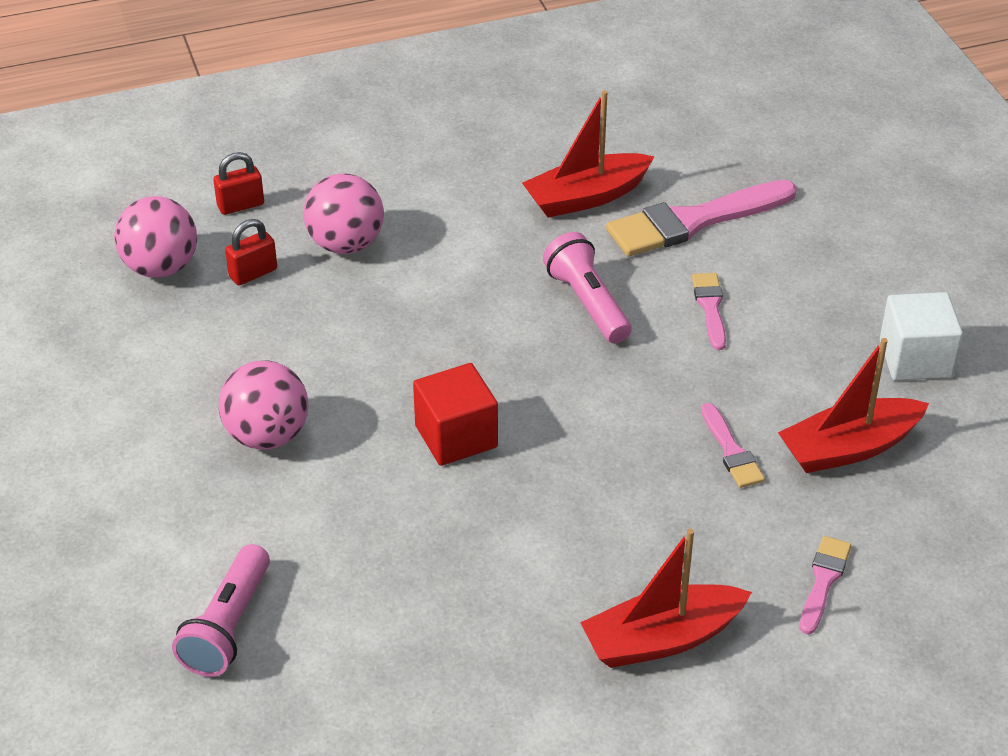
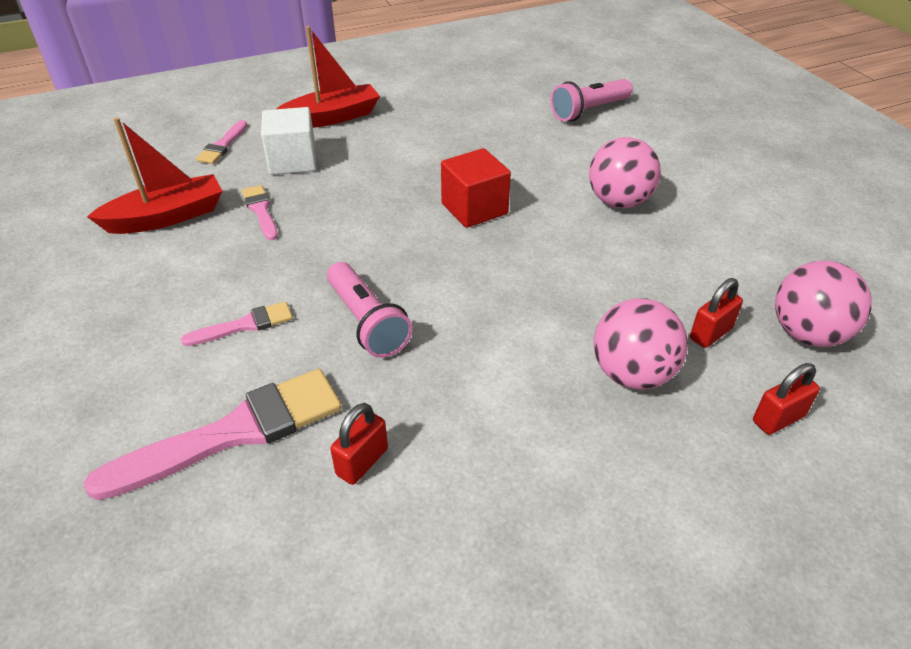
camera: 175 degrees right, 0 degrees up
pink flashlight [172,544,270,677] -> pink flashlight turned 135 degrees counterclockwise [551,79,633,121]
red boat [522,91,655,218] -> red padlock [330,403,388,485]
pink brush [692,273,726,350] -> pink brush turned 105 degrees counterclockwise [181,301,293,346]
white cube [880,292,963,381] -> white cube moved to [261,107,317,175]

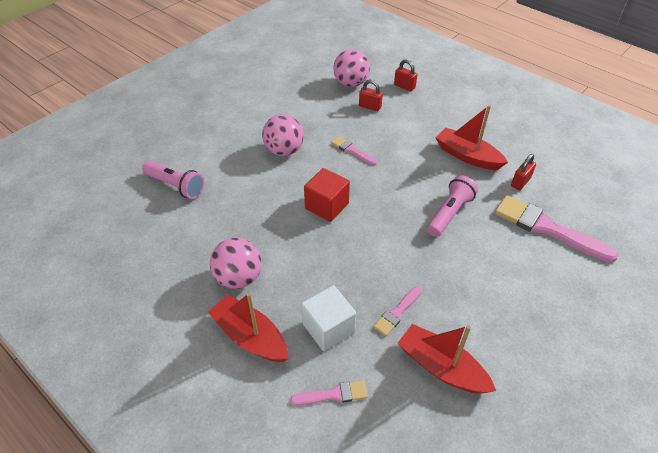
camera: 115 degrees left, 5 degrees up
pink brush [181,301,293,346] -> pink brush moved to [331,136,377,165]
red padlock [330,403,388,485] -> red padlock turned 60 degrees counterclockwise [511,154,536,190]
pink ball [594,298,688,390] -> pink ball moved to [210,238,262,289]
none -> red boat [436,105,508,170]

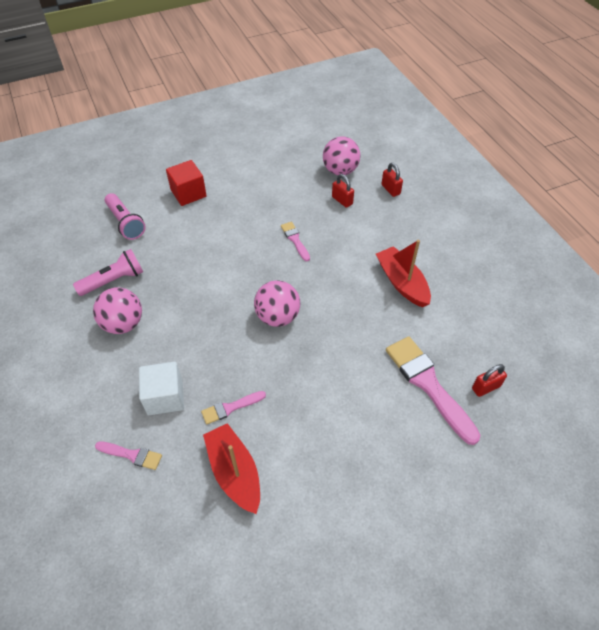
camera: 25 degrees right, 5 degrees up
red boat [208,293,289,362] -> none
pink ball [262,114,304,156] -> pink ball moved to [254,280,300,327]
red cube [304,168,350,222] -> red cube moved to [166,160,207,206]
pink flashlight [427,175,478,237] -> pink flashlight moved to [73,249,143,296]
red padlock [511,154,536,190] -> red padlock moved to [472,364,507,397]

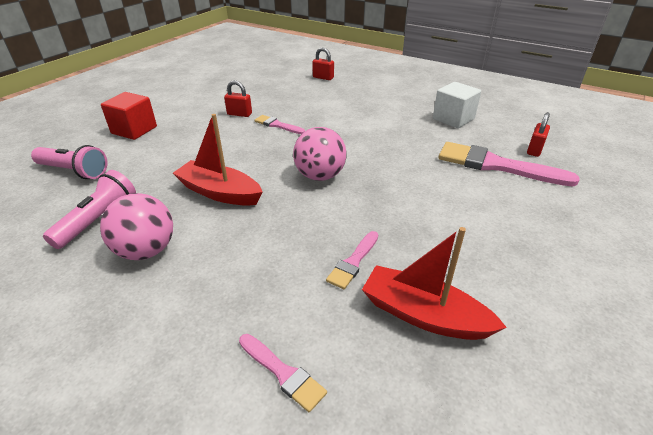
camera: 35 degrees left, 15 degrees down
pink brush [95,441,162,470] -> pink brush turned 60 degrees clockwise [239,334,327,412]
white cube [139,362,184,415] -> white cube moved to [433,82,481,128]
pink ball [323,136,360,175] -> none
red padlock [332,174,354,208] -> red padlock moved to [224,80,252,117]
red boat [376,240,431,307] -> red boat moved to [173,114,263,206]

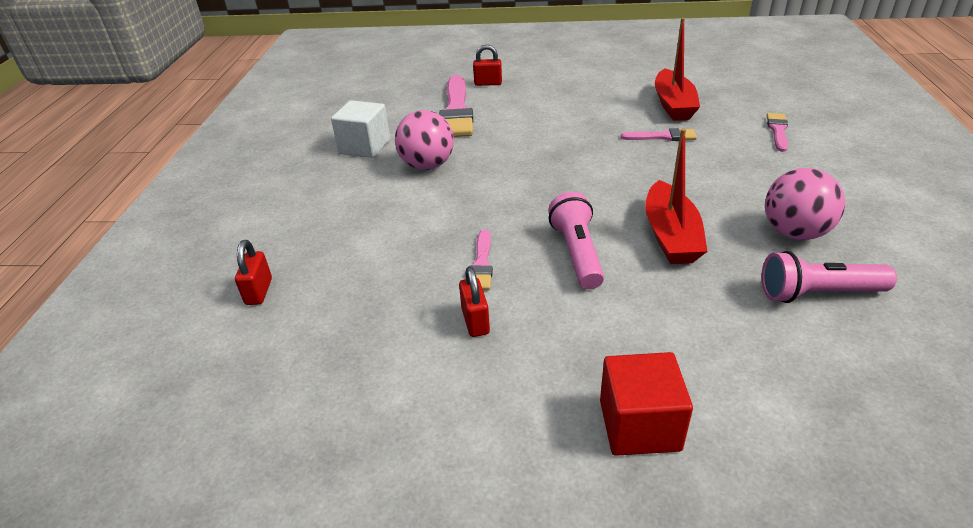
camera: 115 degrees left, 0 degrees up
pink flashlight [31,145,108,179] -> pink flashlight moved to [548,192,604,289]
pink ball [293,127,347,181] -> pink ball moved to [395,110,454,170]
red padlock [527,112,550,157] -> red padlock moved to [473,45,502,86]

